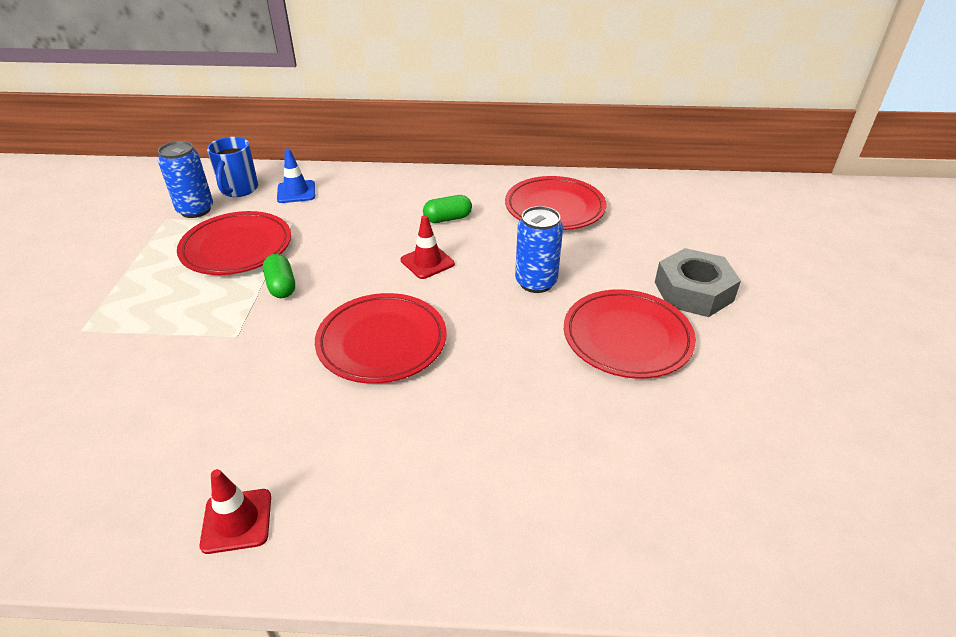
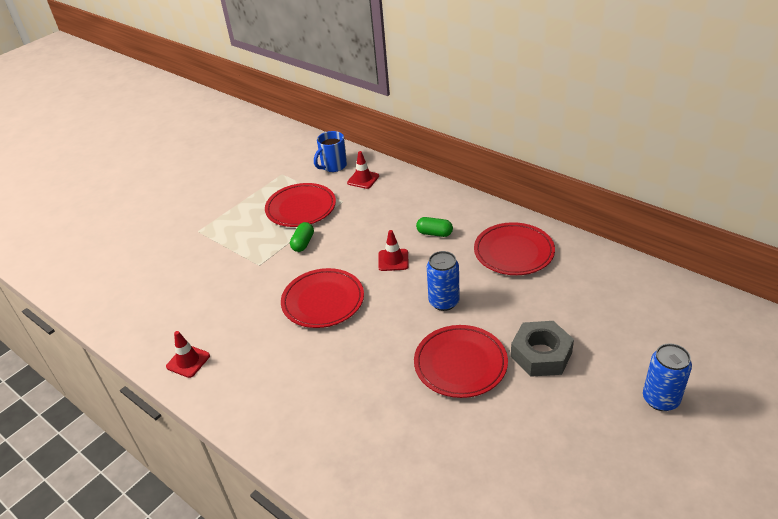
camera: 40 degrees right, 0 degrees up
blue can [158,141,213,218] -> blue can moved to [643,343,692,411]
blue traffic cone [277,149,315,203] -> red traffic cone [347,151,379,189]

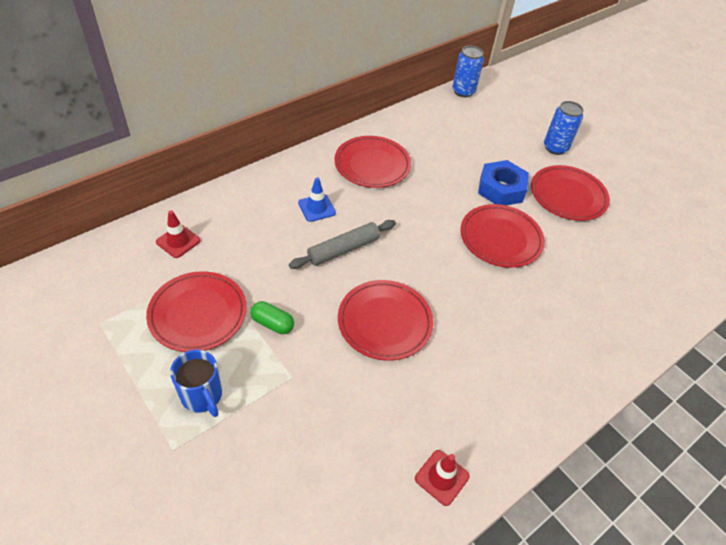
camera: 85 degrees left, 10 degrees up
blue mug [314,131,347,172] -> blue mug moved to [170,350,222,417]
red traffic cone [378,230,409,271] -> grey rolling pin [289,220,396,269]
green capsule [416,217,453,237] -> blue traffic cone [298,177,336,222]
blue can [427,251,460,311] -> blue can moved to [452,46,484,97]
grey nut [511,321,574,377] -> blue nut [478,160,529,206]
none -> red plate [531,165,610,221]

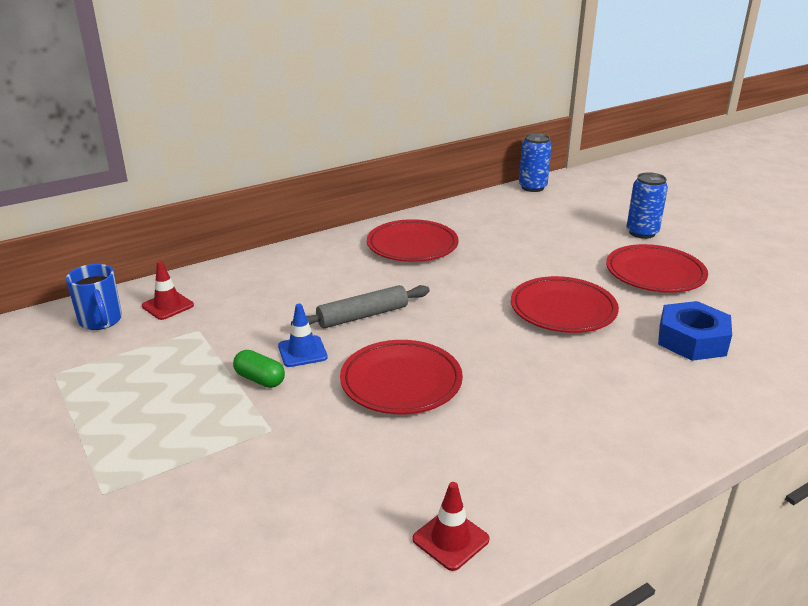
camera: 10 degrees right, 20 degrees down
red plate [146,271,247,352] -> none
blue mug [170,350,222,417] -> blue mug moved to [66,264,122,330]
blue traffic cone [298,177,336,222] -> blue traffic cone moved to [278,304,328,367]
blue nut [478,160,529,206] -> blue nut moved to [658,301,732,361]

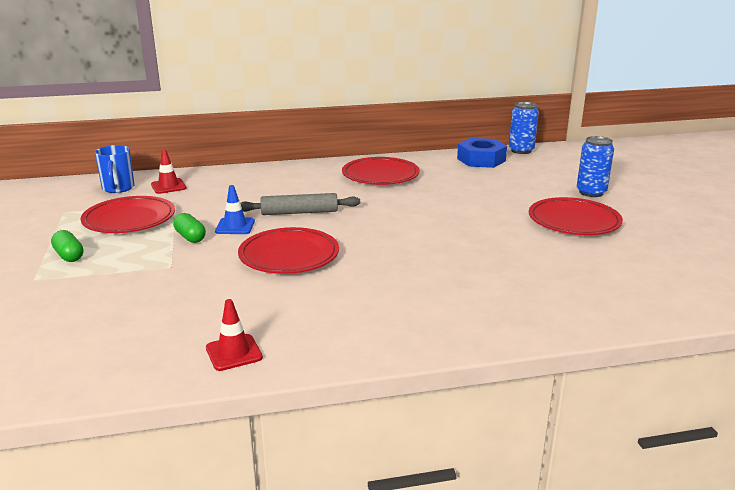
camera: 20 degrees right, 5 degrees down
red plate [511,276,619,333] -> red plate moved to [81,196,175,233]
blue nut [658,301,732,361] -> blue nut moved to [457,138,507,168]
none -> green capsule [51,230,84,262]

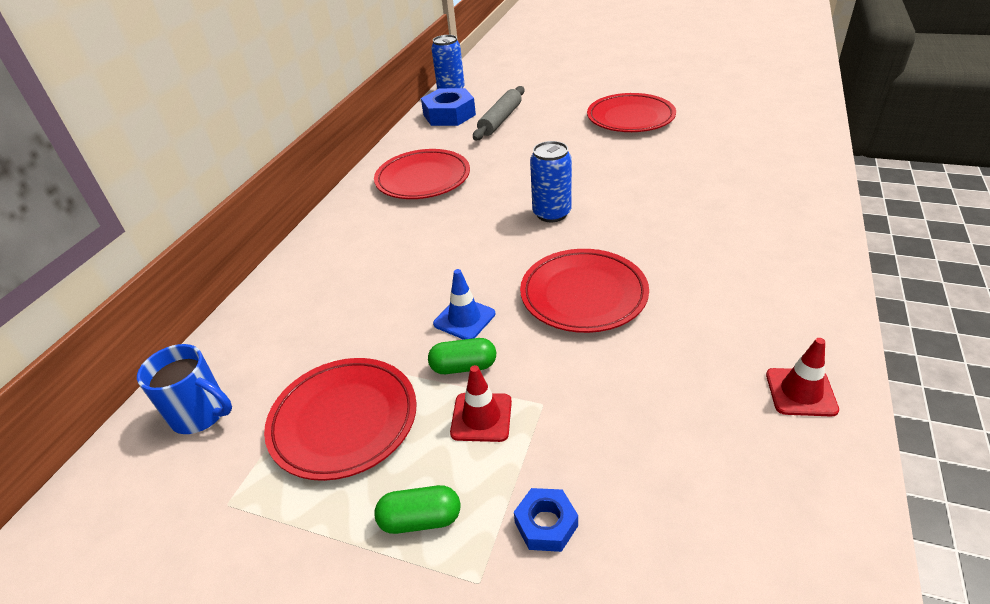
camera: 55 degrees left, 15 degrees up
red traffic cone [151,149,187,194] -> red traffic cone moved to [450,365,512,442]
grey rolling pin [240,193,360,215] -> grey rolling pin moved to [473,86,524,140]
blue can [577,136,614,197] -> blue can moved to [530,141,572,222]
none -> blue nut [514,488,578,552]

